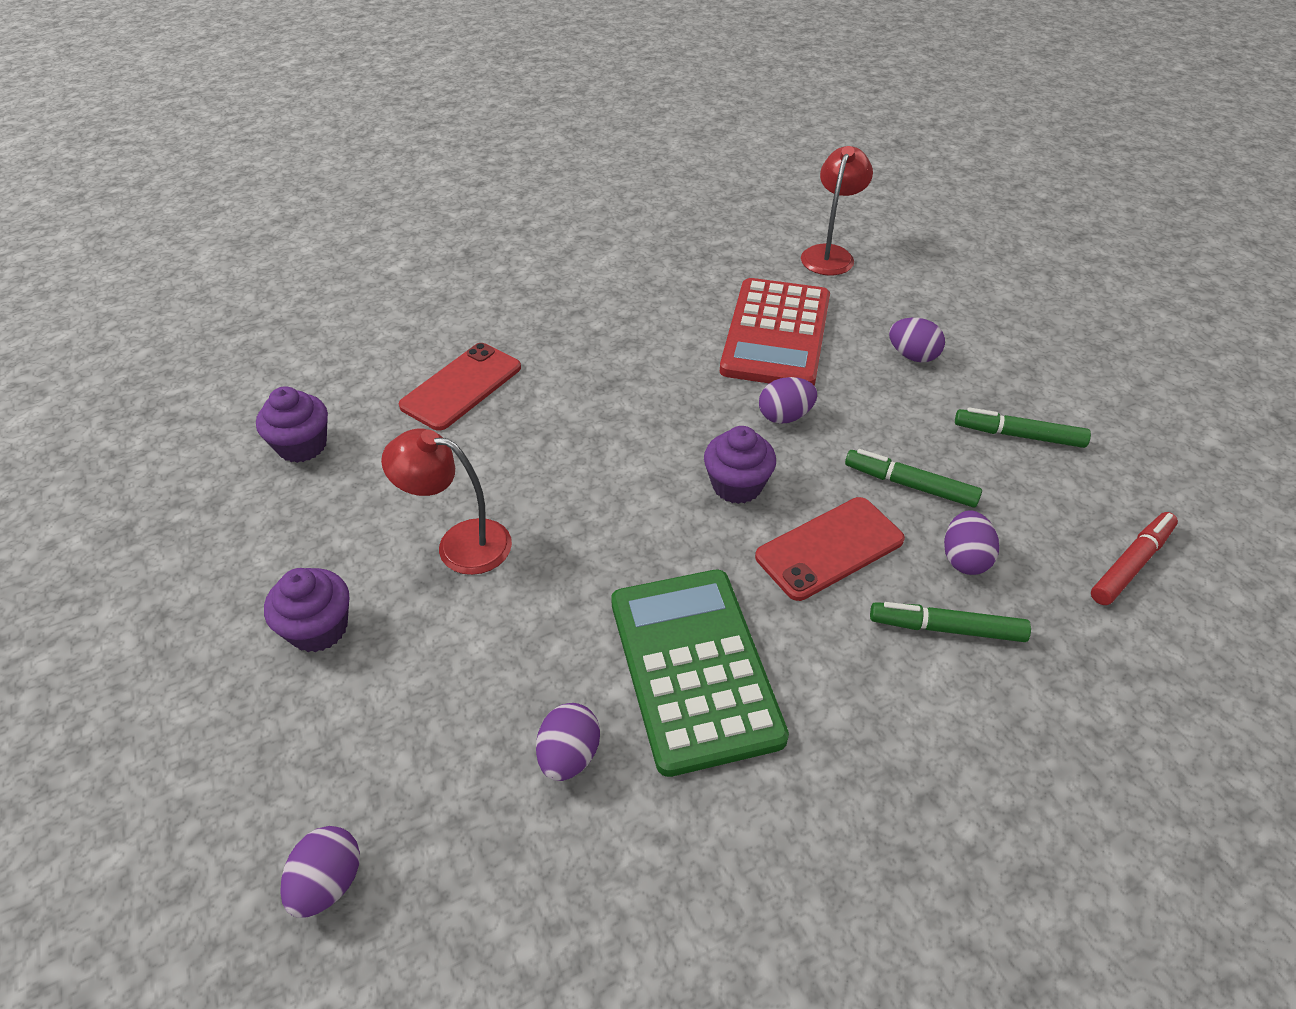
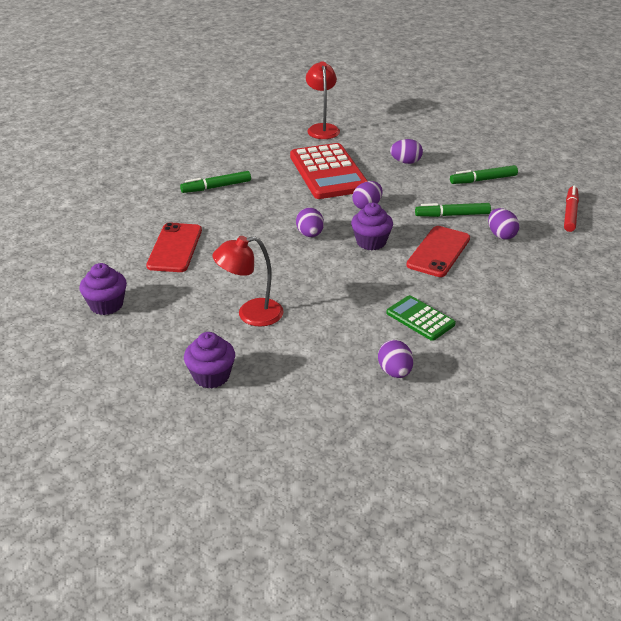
camera: 30 degrees left, 10 degrees down
purple egg [280,826,360,918] -> purple egg moved to [296,208,324,237]
green calculator [611,570,789,777] -> green calculator [386,295,456,341], size x0.52
green marker [870,602,1031,642] -> green marker moved to [180,171,251,193]

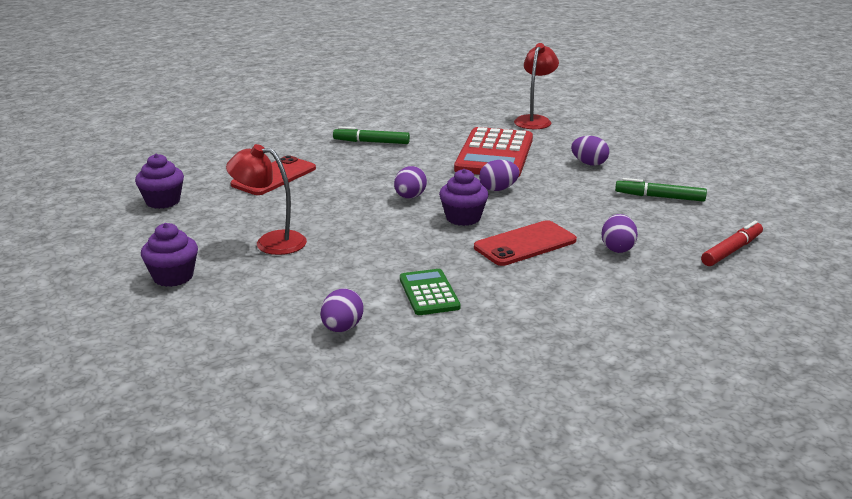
camera: 30 degrees right, 10 degrees down
green marker [415,203,491,217] -> none

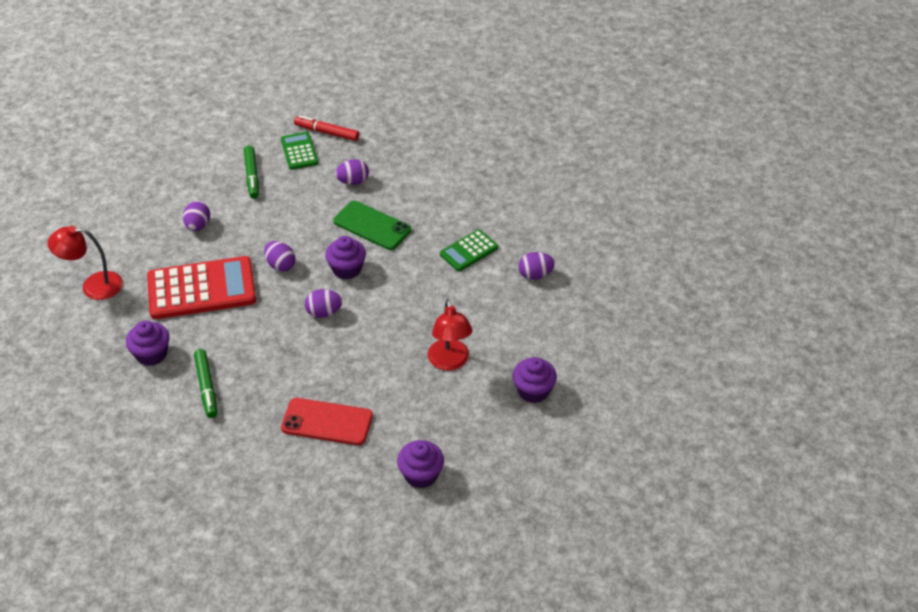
camera: 115 degrees left, 20 degrees up
red phone [474,220,577,266] -> green phone [333,201,411,250]
none -> purple cupcake [126,321,169,366]
none -> green calculator [281,132,318,170]

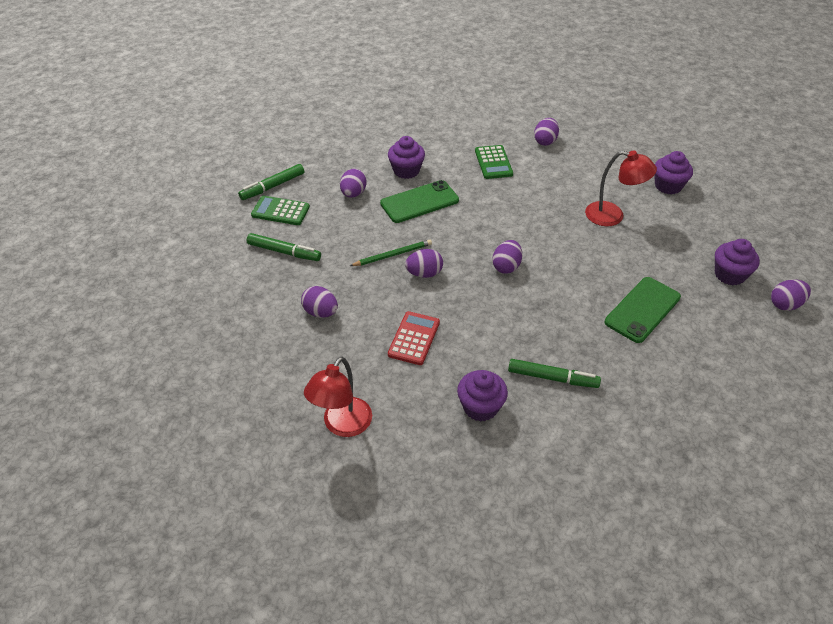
camera: 60 degrees left, 0 degrees up
red calculator [147,256,256,319] -> red calculator [388,311,440,365], size x0.52
red phone [281,398,373,445] -> green phone [605,277,681,343]
red marker [294,115,359,141] -> green marker [238,164,304,200]
purple cupcake [325,236,366,280] -> purple cupcake moved to [388,136,425,179]
none -> green pencil [350,240,432,266]
none -> purple egg [771,280,811,311]

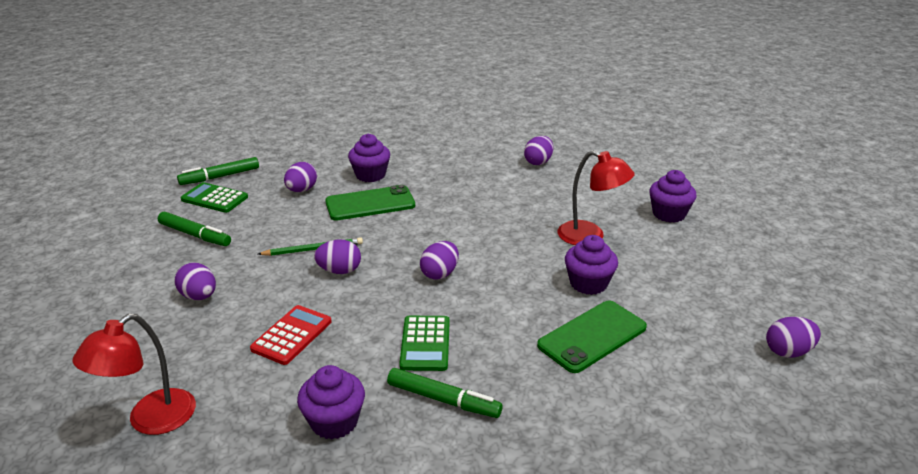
camera: 10 degrees right, 15 degrees down
green calculator [475,145,513,179] -> green calculator moved to [399,316,450,371]
purple cupcake [715,239,760,285] -> purple cupcake moved to [565,235,618,295]

